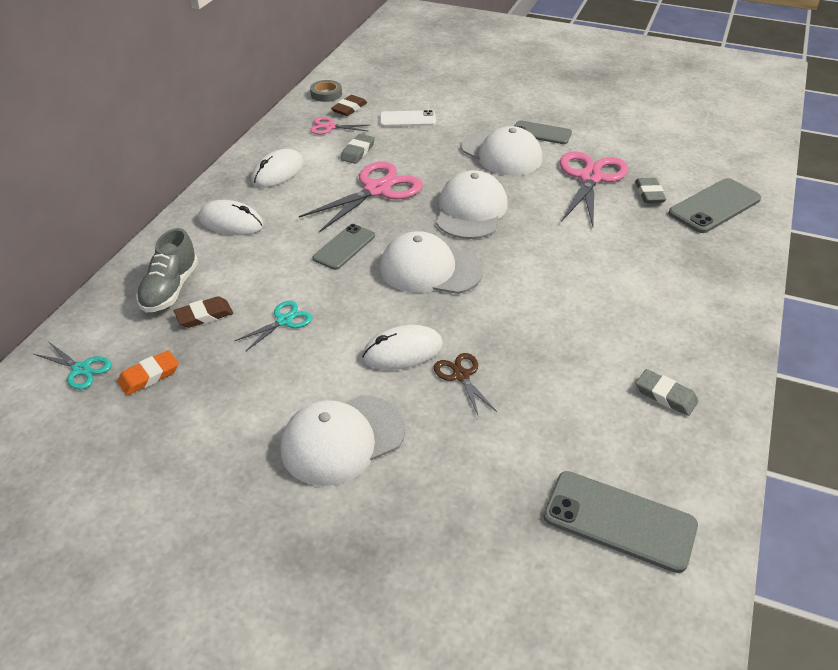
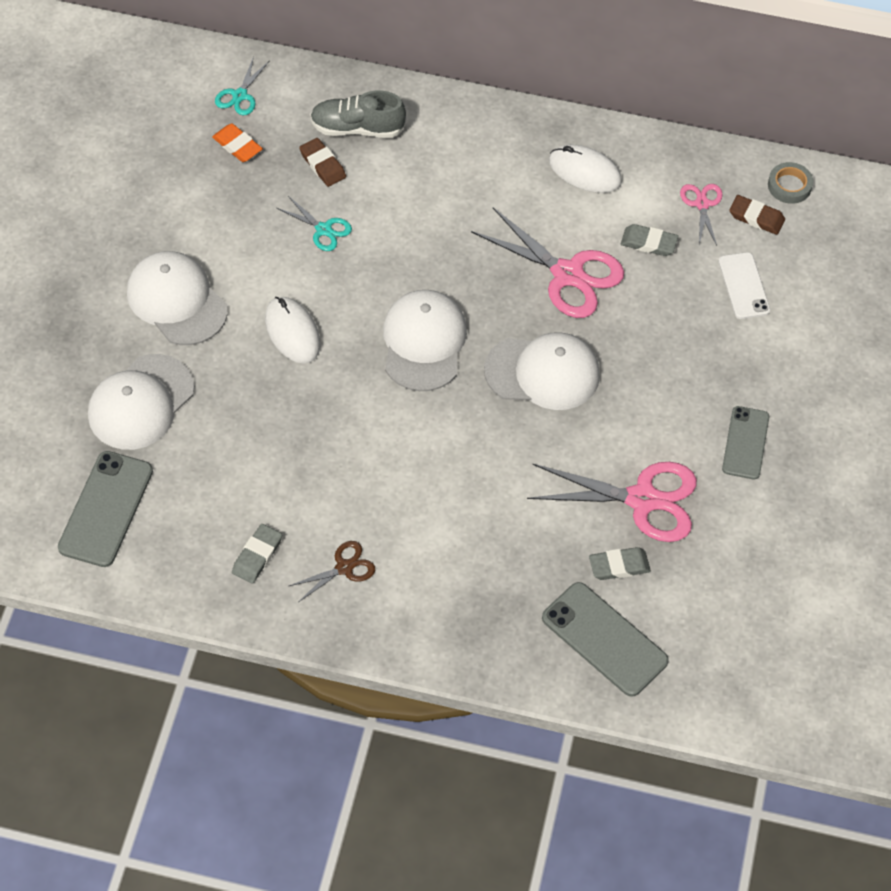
camera: 80 degrees right, 15 degrees up
white mouse [198,200,264,235] -> none
grey phone [313,224,375,270] -> none
brown scissors [434,353,497,417] -> brown scissors moved to [289,541,375,602]
white cap [461,126,542,176] -> white cap moved to [88,354,194,450]

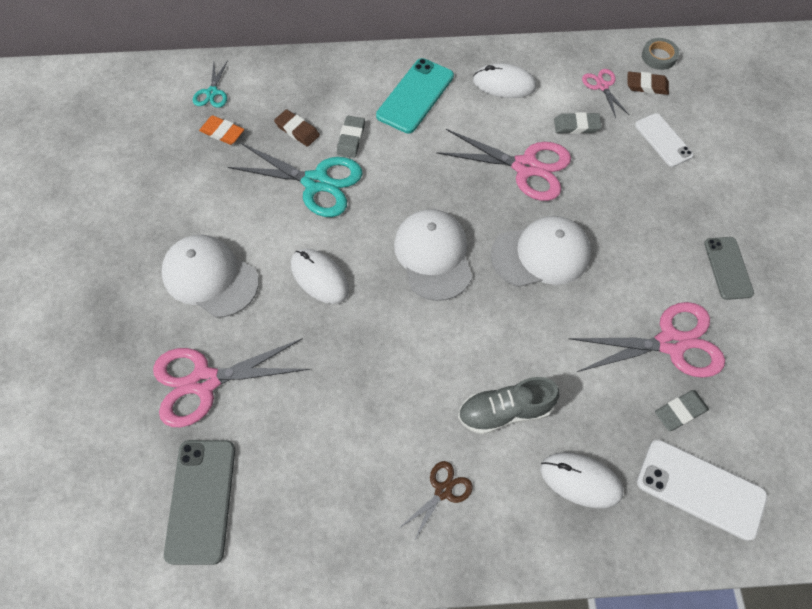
camera: 15 degrees left, 5 degrees up
white cap [88,354,194,450] -> pink scissors [153,338,310,427]
grey eraser [232,524,282,584] -> grey eraser moved to [337,116,365,158]
turquoise scissors [277,196,352,251] -> turquoise scissors [228,143,362,217], size x1.97
grey shoe [310,90,406,138] -> grey shoe moved to [458,377,559,434]
grey phone [542,582,669,697] -> white phone [637,439,768,541]
none -> turquoise phone [376,58,454,134]
none -> white mouse [540,452,623,508]

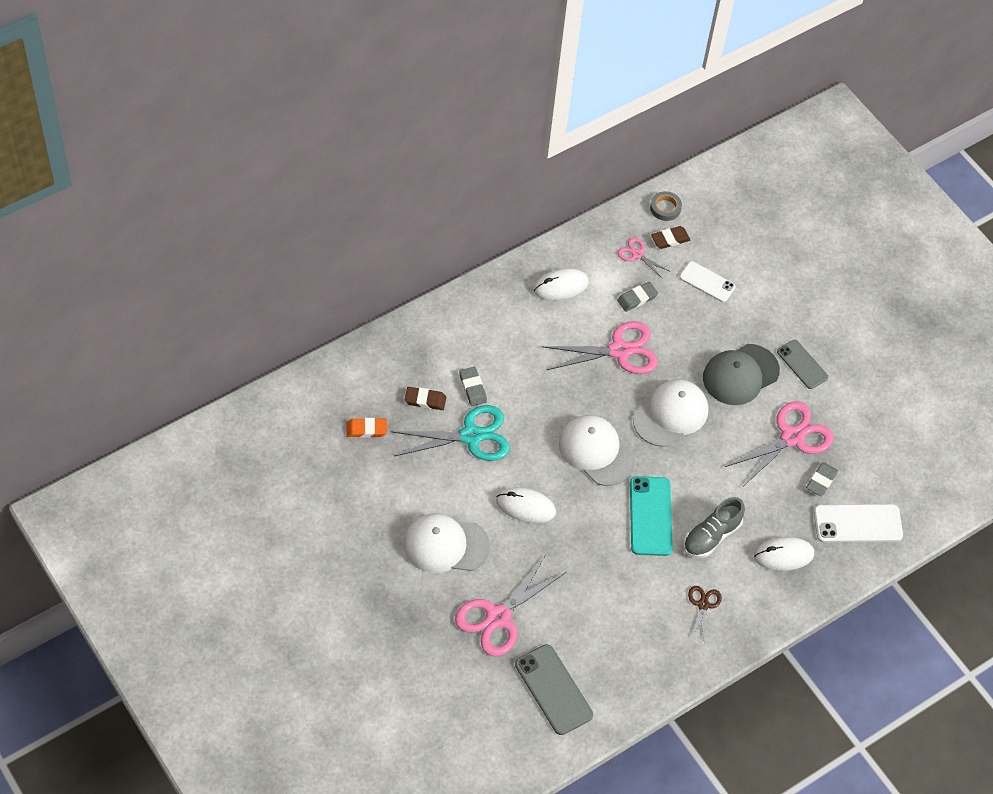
camera: 35 degrees left, 5 degrees down
turquoise scissors [193,60,228,108] -> none
turquoise phone [376,58,454,134] -> turquoise phone moved to [630,476,673,556]
none -> grey cap [703,344,780,405]

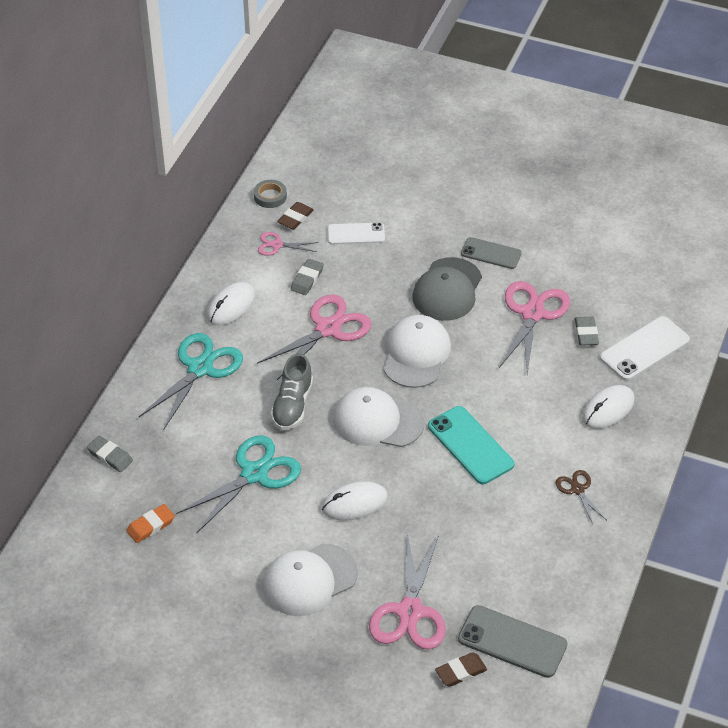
camera: 30 degrees left, 10 degrees down
brown eraser [405,387,446,410] -> brown eraser moved to [435,653,487,687]
grey eraser [459,367,487,406] -> grey eraser moved to [87,436,133,472]
grey shoe [684,497,745,558] -> grey shoe moved to [271,353,313,430]
none -> turquoise scissors [139,333,243,429]

